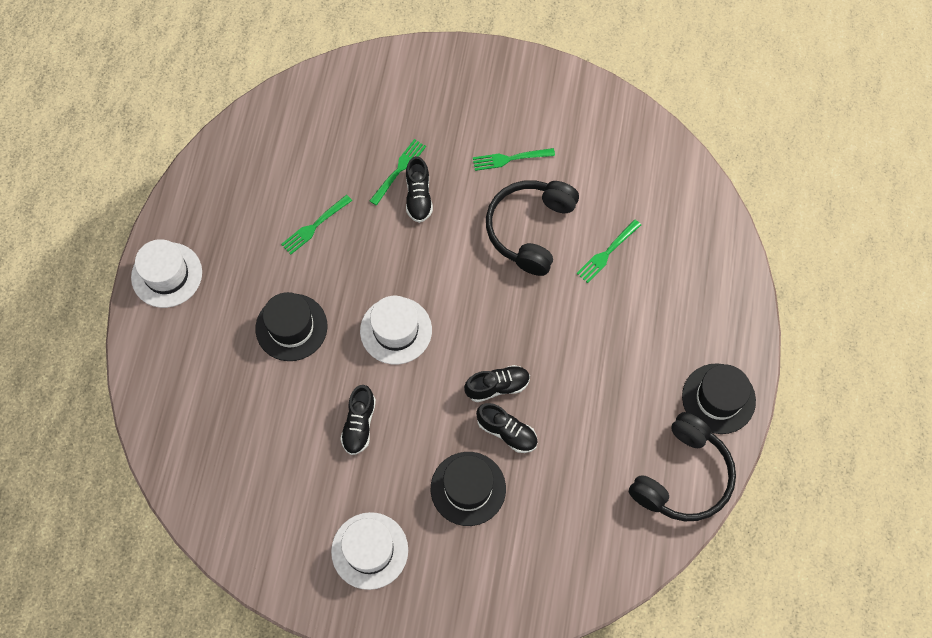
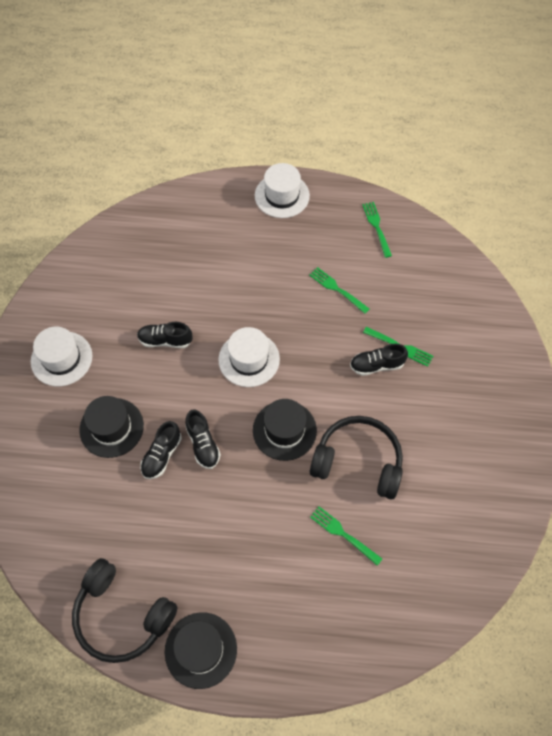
camera: 85 degrees right, 5 degrees down
black hat [255,292,327,361] -> black hat moved to [253,399,317,461]
green fork [473,148,555,171] -> green fork moved to [362,202,392,258]

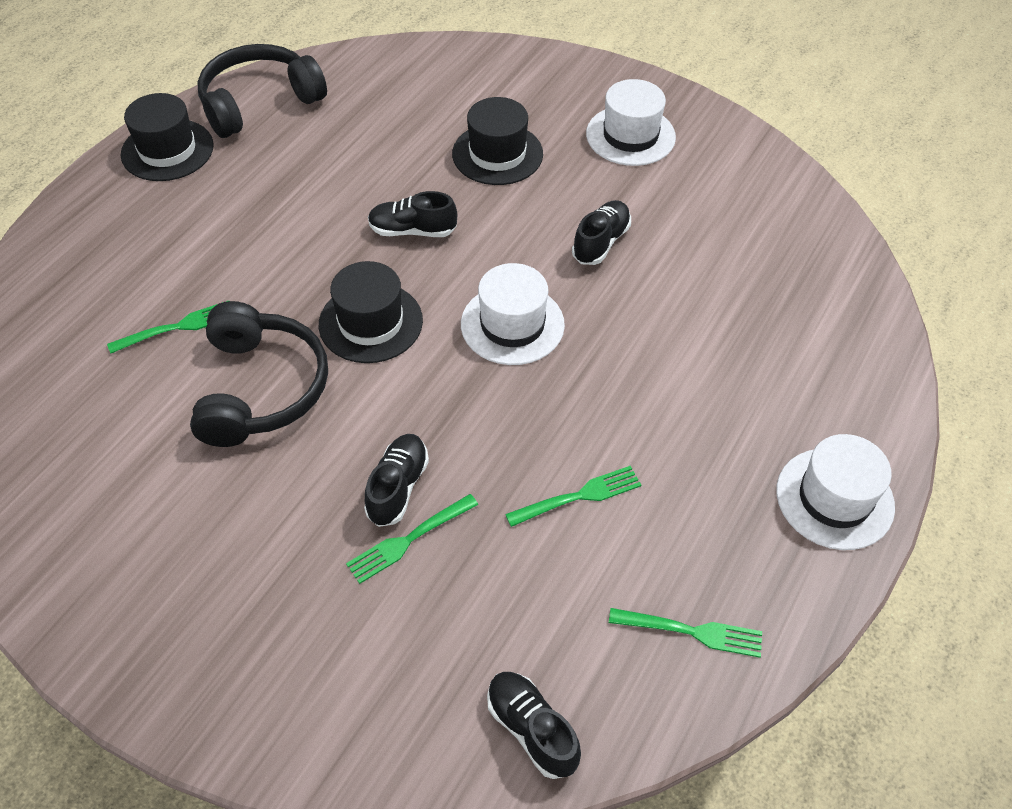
camera: 115 degrees right, 10 degrees down
black shoe [140,421,182,479] -> black shoe moved to [487,672,581,779]
black headphones [310,416,403,499] -> black headphones turned 45 degrees counterclockwise [190,301,328,447]

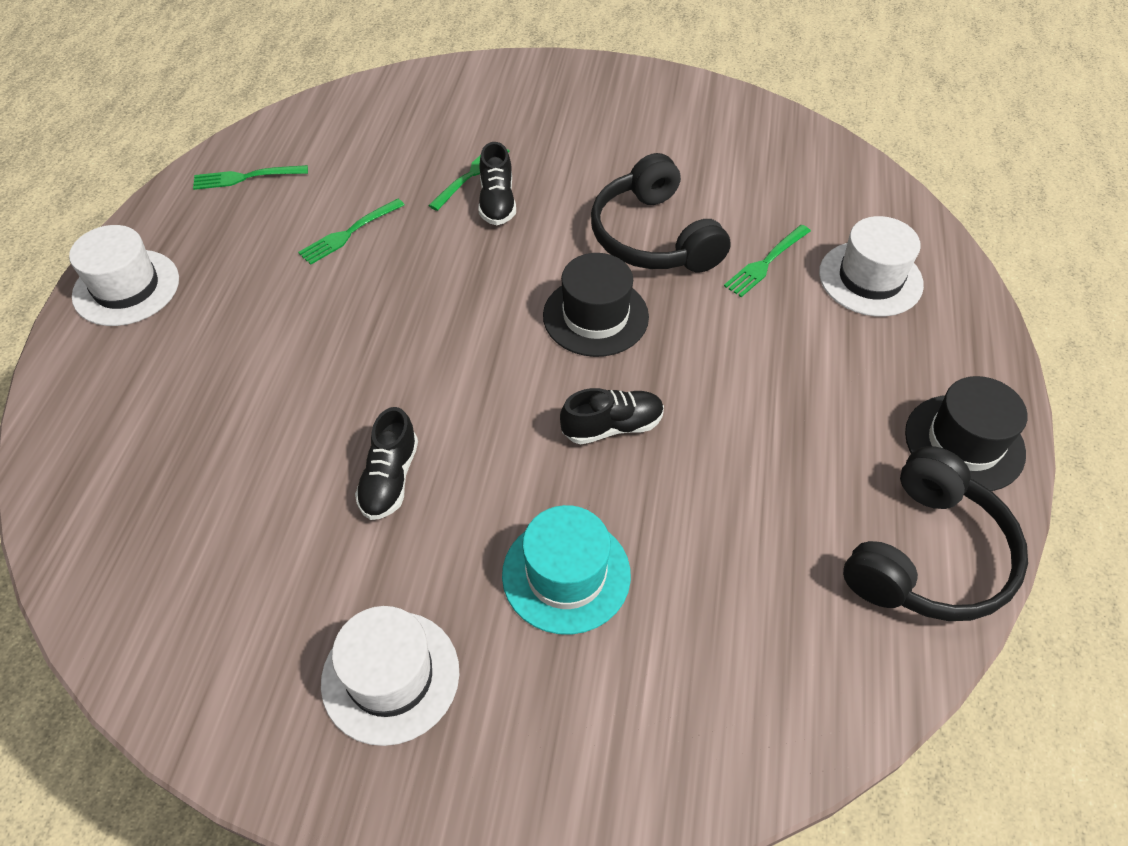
camera: 160 degrees right, 0 degrees up
black hat [452,97,543,185] -> turquoise hat [502,505,631,635]
white hat [461,263,565,365] -> white hat moved to [819,216,924,317]
black shoe [487,672,581,779] -> none

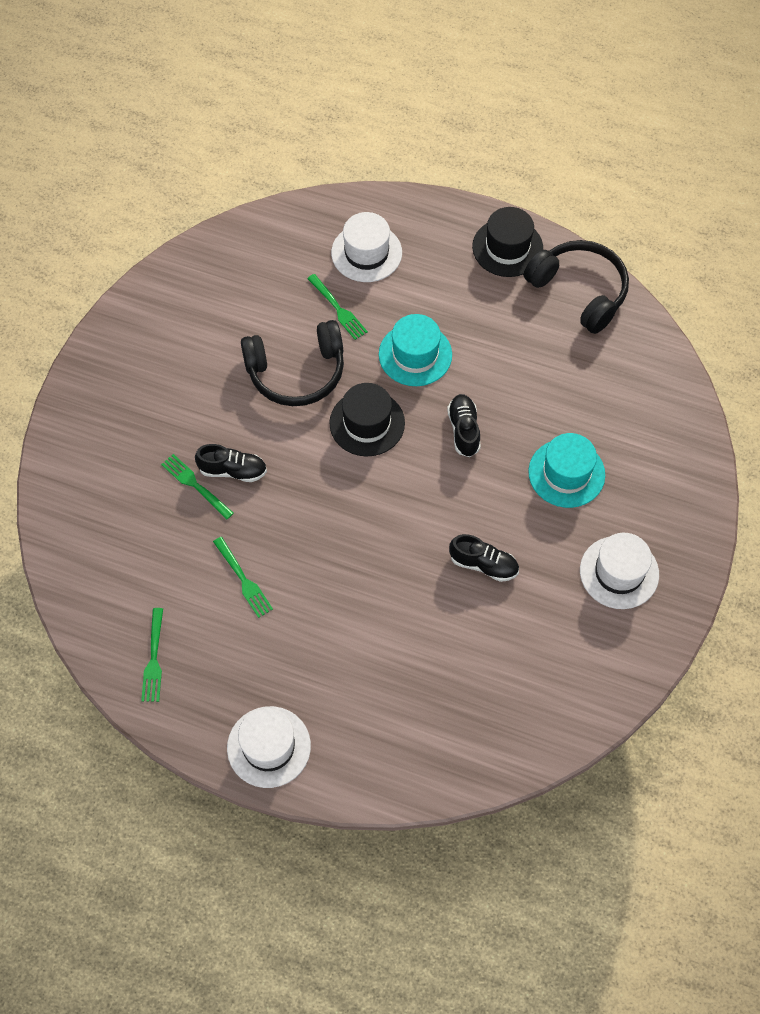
camera: 80 degrees left, 10 degrees up
none -> turquoise hat [379,314,452,386]

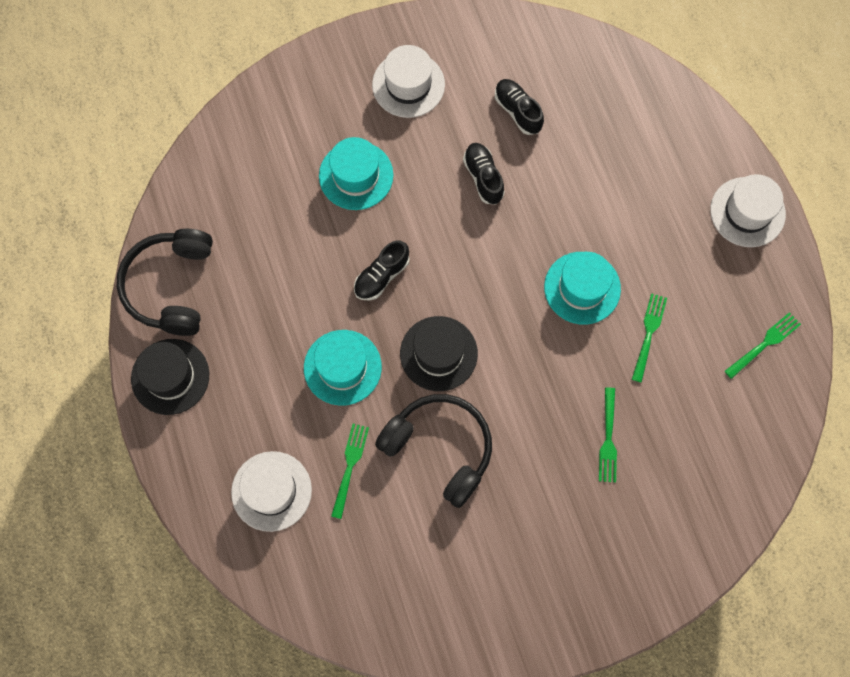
camera: 130 degrees left, 10 degrees up
black shoe [195,444,267,482] -> black shoe moved to [495,79,544,135]
none -> turquoise hat [544,252,621,325]

